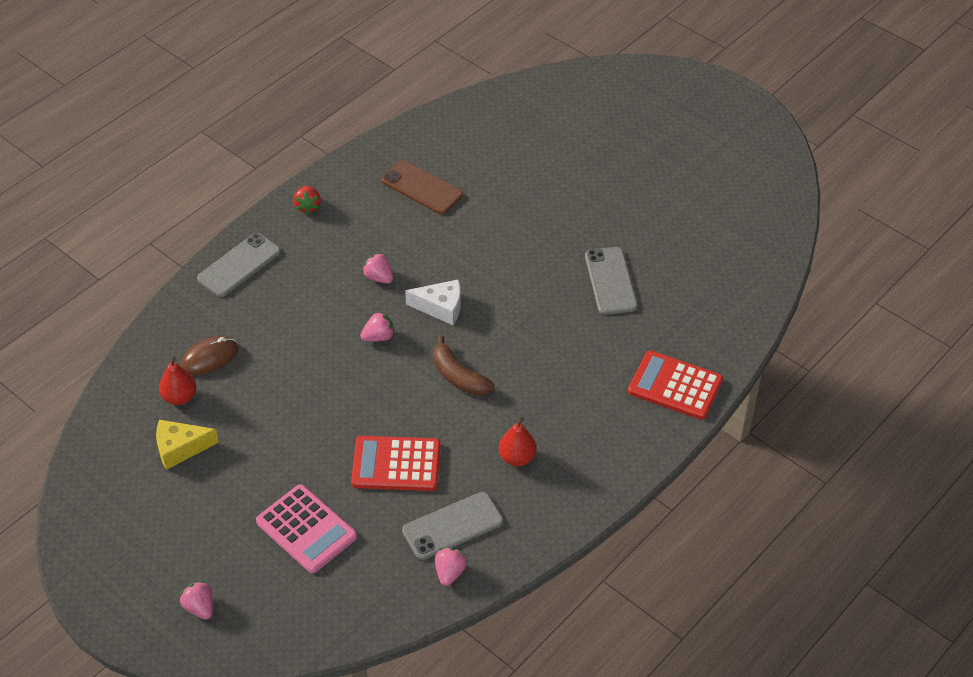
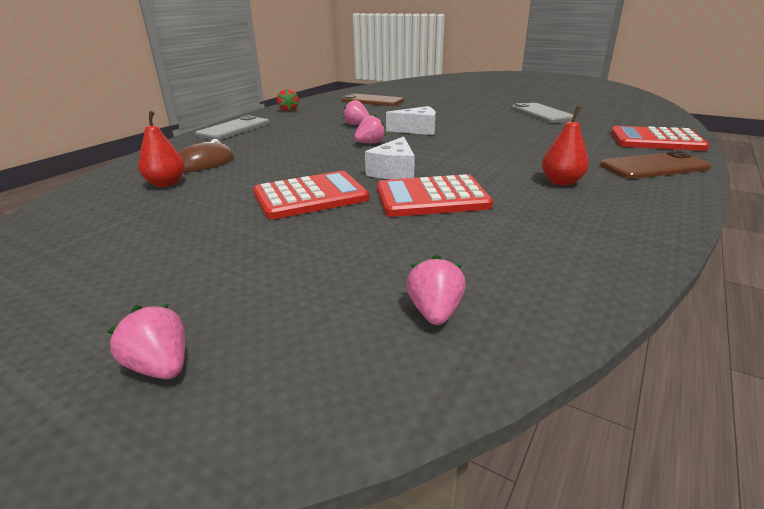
camera: 10 degrees left, 20 degrees down
yellow cheese [156,420,219,470] -> none
pink calculator [256,484,357,573] -> none
grey phone [402,492,503,560] -> none
brown banana [433,335,494,396] -> none
pink strawberry [435,548,467,586] -> pink strawberry moved to [406,255,466,325]
none -> red calculator [253,171,369,220]
none -> white cheese [365,137,415,179]
none -> brown phone [600,151,711,179]

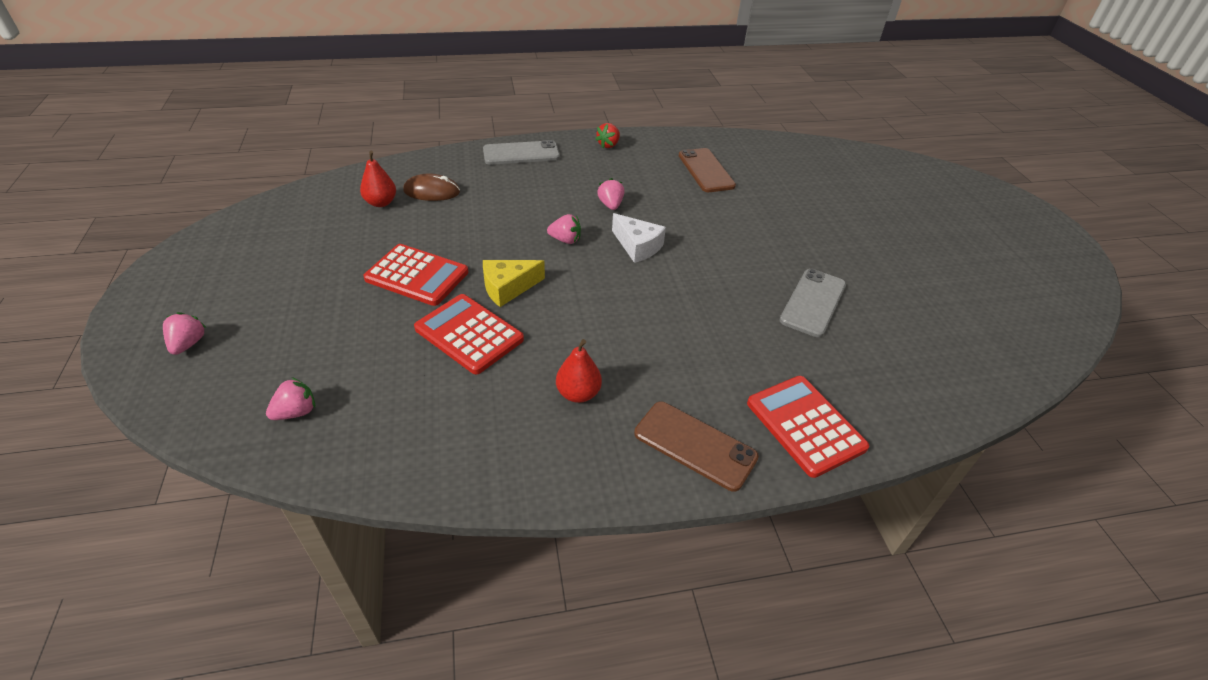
camera: 45 degrees right, 15 degrees up
white cheese [365,137,415,179] -> yellow cheese [483,260,545,307]

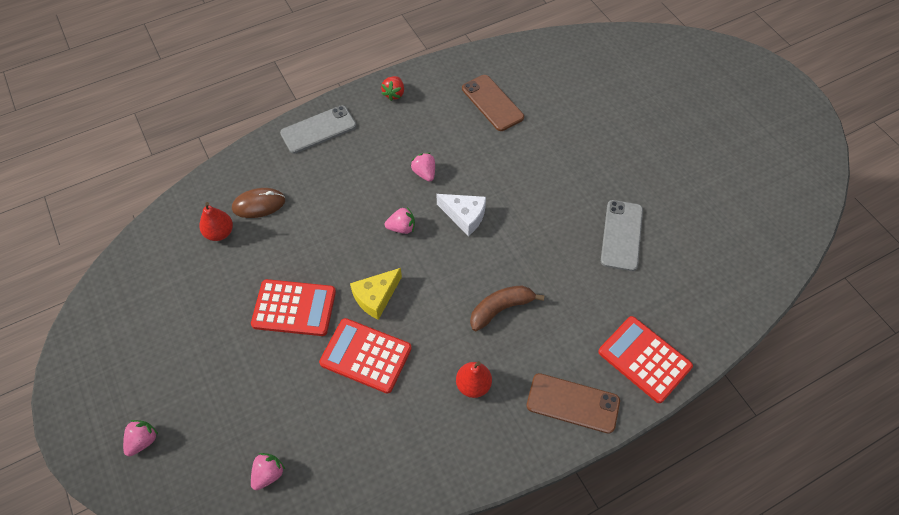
camera: 15 degrees left, 15 degrees up
pink strawberry [163,312,207,355] -> pink strawberry turned 45 degrees clockwise [123,420,158,456]
none -> brown banana [470,285,545,331]

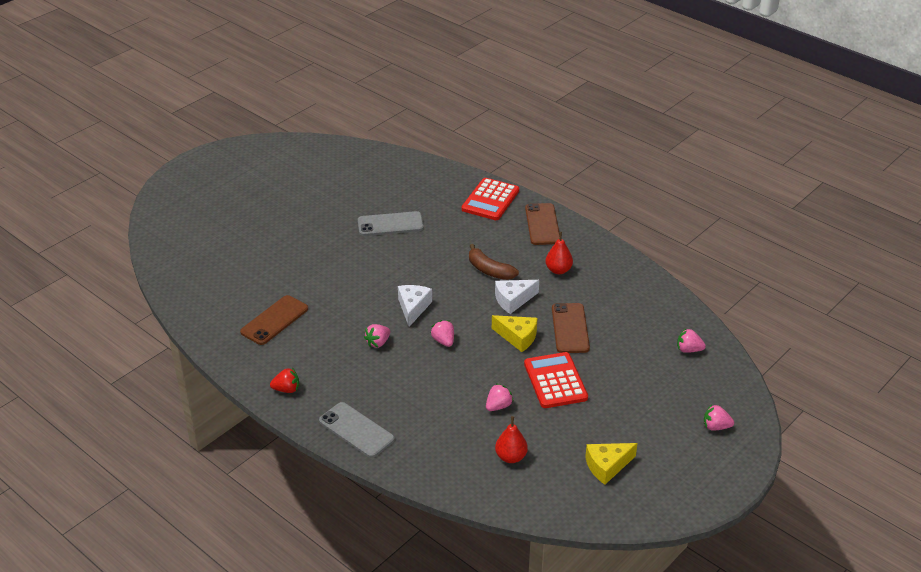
camera: 110 degrees left, 20 degrees down
brown mouse [232,188,285,218] -> none
red calculator [319,318,412,394] -> brown phone [552,303,590,353]
none -> pink strawberry [486,384,514,411]
none -> white cheese [495,280,539,314]
none -> yellow cheese [585,443,637,485]

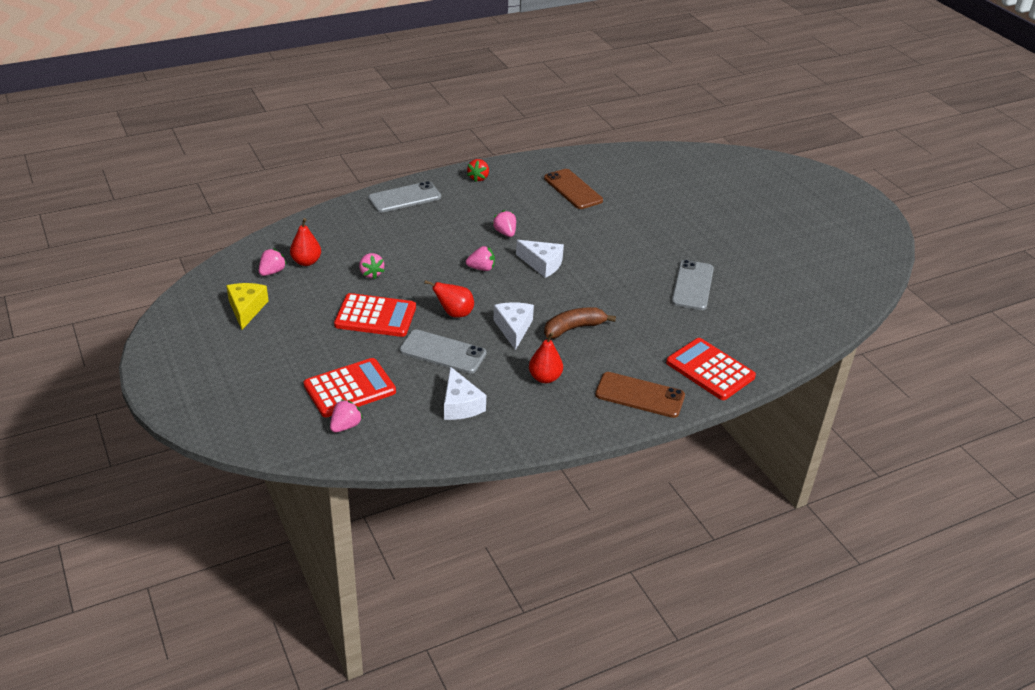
camera: 110 degrees right, 0 degrees up
yellow cheese [492,315,537,352] -> red pear [424,280,474,318]
brown phone [552,303,590,353] -> grey phone [399,329,487,374]
pink strawberry [704,404,734,431] -> pink strawberry moved to [259,248,287,276]
none -> red calculator [304,358,396,417]
none -> white cheese [444,367,486,420]

